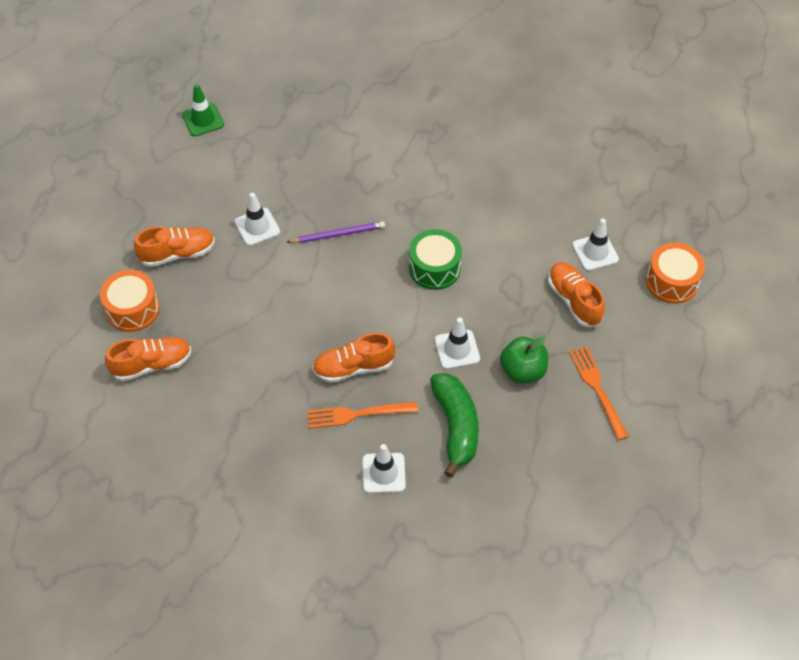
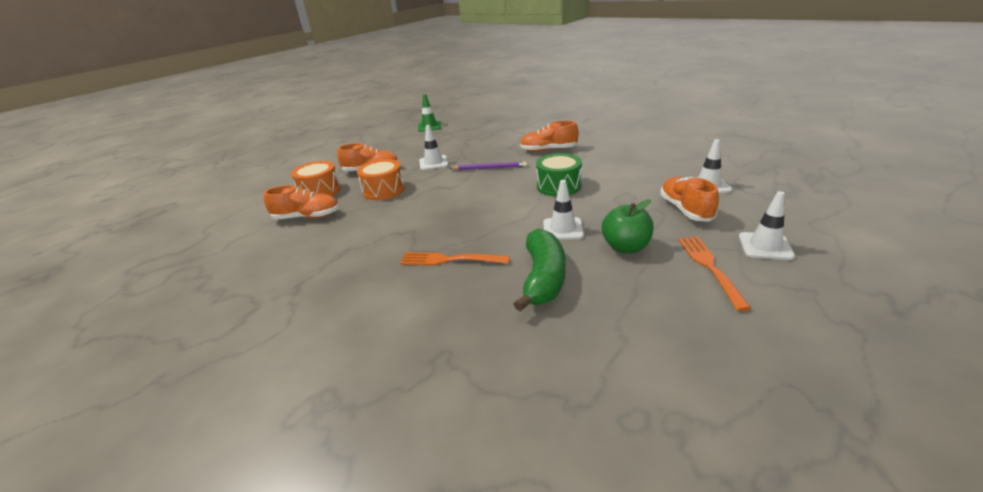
camera: 20 degrees right, 25 degrees down
orange shoe [312,333,395,383] -> orange shoe moved to [520,121,578,152]
white traffic cone [362,444,406,493] -> white traffic cone moved to [739,191,795,260]
orange drum [646,243,705,304] -> orange drum moved to [357,159,405,200]

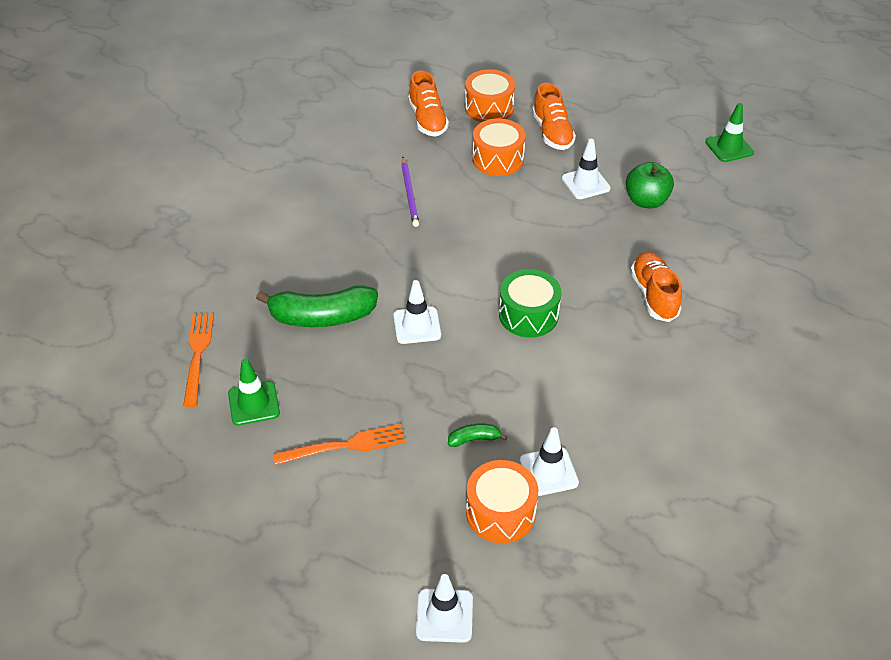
camera: 75 degrees right, 15 degrees up
orange fork [400,252,510,266] -> orange fork moved to [183,313,214,407]
purple pencil [449,162,527,170] -> purple pencil moved to [401,157,419,227]
green apple [602,199,654,253] -> green apple moved to [626,162,674,208]
orange shoe [660,177,719,222] -> green banana [448,423,508,447]
white traffic cone [739,191,795,260] -> white traffic cone moved to [416,574,473,643]
none -> green traffic cone [228,358,280,425]
none -> orange drum [466,460,538,543]

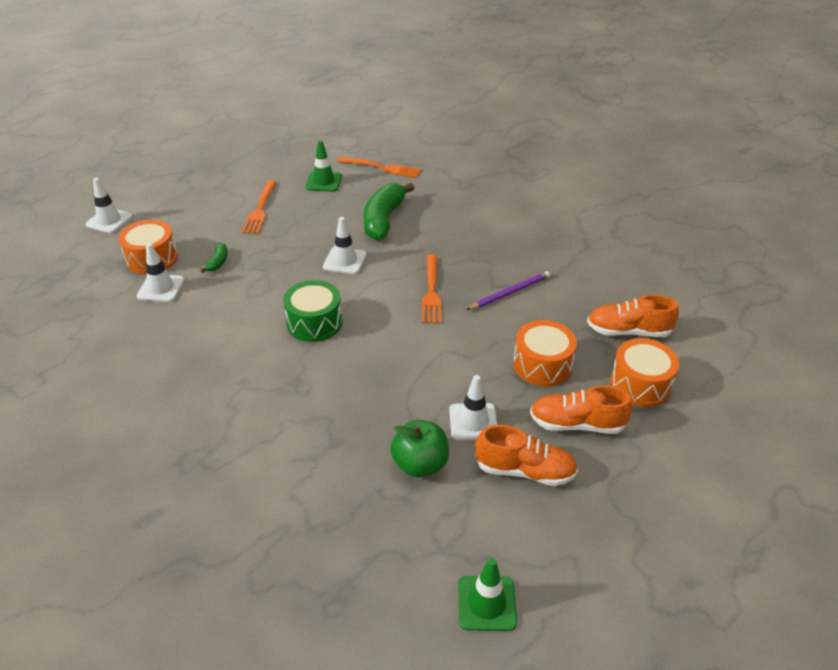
camera: 110 degrees right, 5 degrees down
purple pencil [401,157,419,227] -> purple pencil turned 135 degrees clockwise [466,271,550,310]
orange shoe [631,252,682,322] -> orange shoe moved to [475,425,578,486]
none -> orange fork [422,254,441,323]

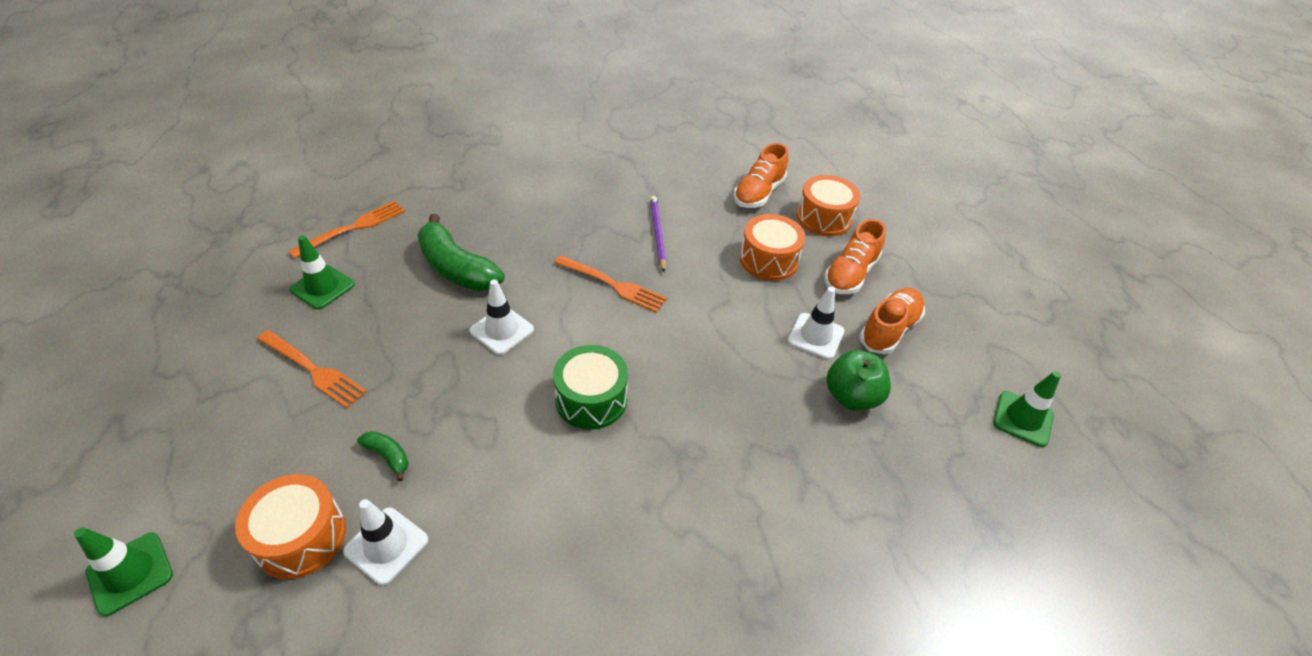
camera: 65 degrees left, 5 degrees up
white traffic cone [85,178,133,233] -> green traffic cone [74,527,173,616]

